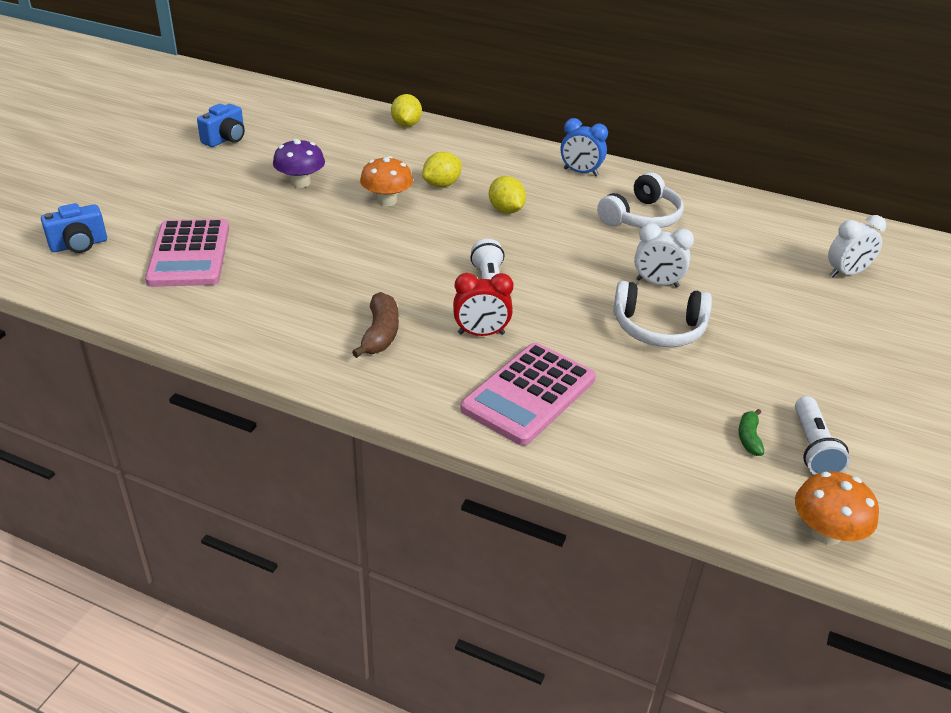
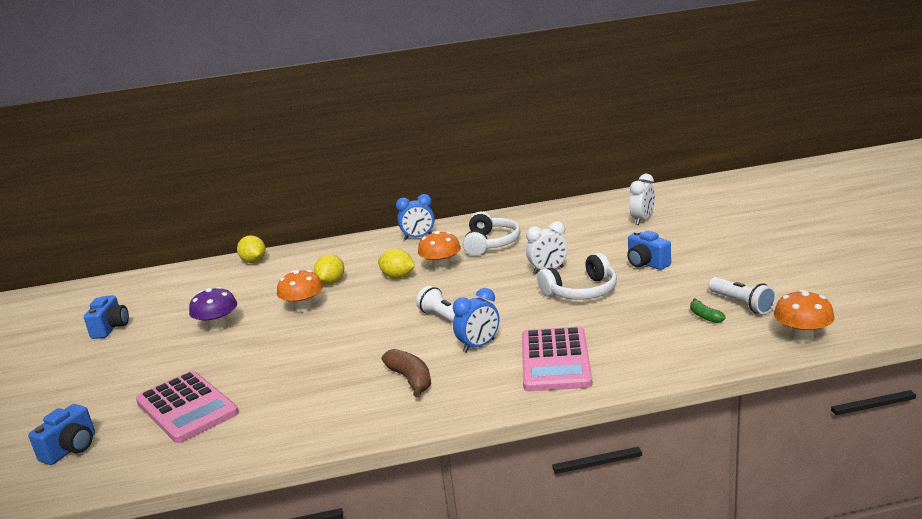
camera: 30 degrees left, 15 degrees down
red clock [453,273,514,336] -> blue clock [453,288,499,353]
none -> orange mushroom [418,231,461,271]
none -> blue camera [627,231,671,270]

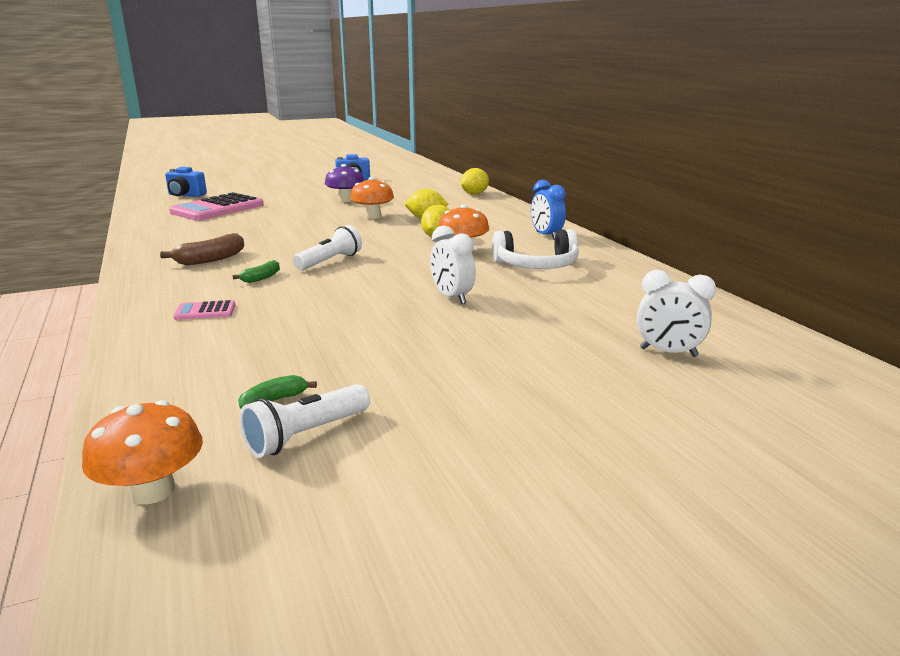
camera: 75 degrees right, 0 degrees up
blue clock [453,288,499,353] -> green banana [233,260,280,283]
pink calculator [522,326,593,391] -> pink calculator [173,300,235,320], size x0.44
white headphones [537,253,617,300] -> none
blue camera [627,231,671,270] -> none

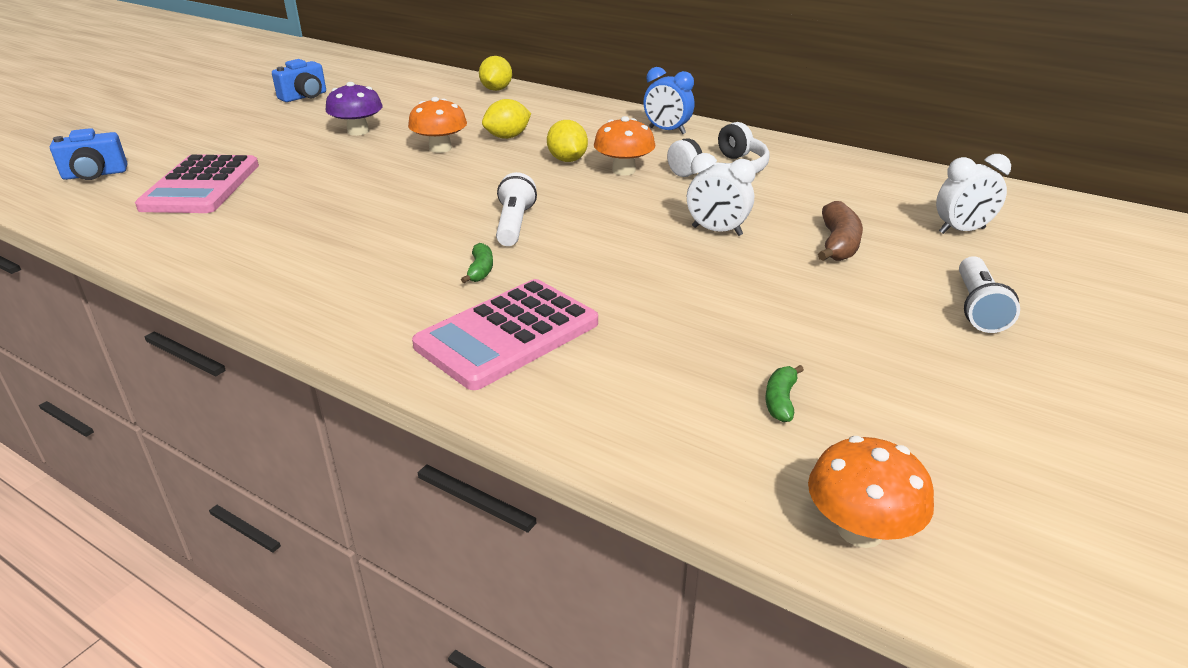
camera: 35 degrees left, 10 degrees up
brown banana [160,233,244,266] -> brown banana moved to [818,201,863,261]
pink calculator [173,300,235,320] -> pink calculator [412,279,598,390], size x2.29
white flashlight [240,384,370,458] -> white flashlight moved to [959,256,1020,333]

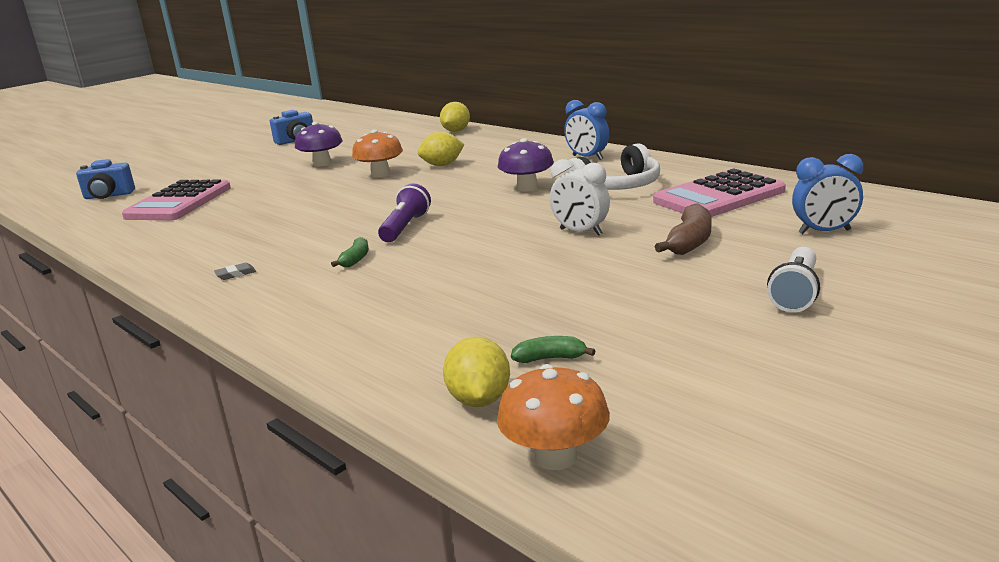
camera: 15 degrees right, 10 degrees down
pink calculator [412,279,598,390] -> pink calculator moved to [653,168,786,217]
white flashlight [496,172,537,246] -> purple flashlight [378,183,431,242]
yellow lemon [547,120,588,162] -> yellow lemon moved to [443,337,510,407]
orange mushroom [594,116,655,176] -> purple mushroom [498,138,554,192]
green banana [765,365,804,422] -> green banana turned 60 degrees clockwise [511,336,595,363]
white clock [936,154,1011,234] -> blue clock [792,154,863,234]
none -> grey eraser [214,263,256,280]

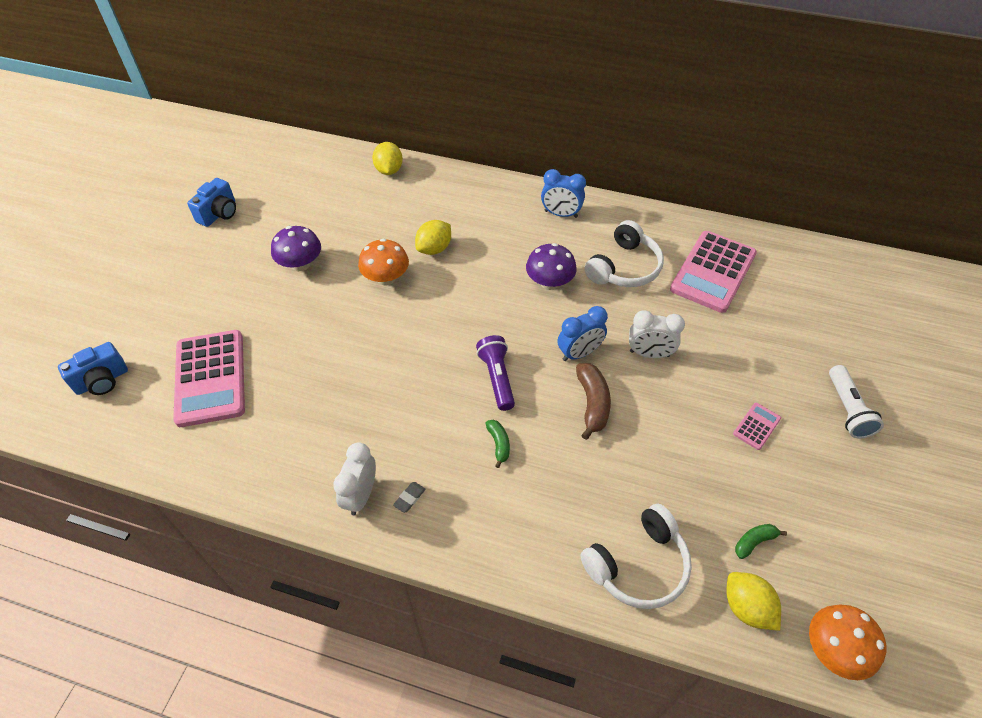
camera: 30 degrees left, 30 degrees up
brown banana [654,203,712,255] -> brown banana moved to [576,363,611,440]
blue clock [792,154,863,234] -> blue clock moved to [558,306,608,361]
none -> white clock [333,442,376,515]
none -> white headphones [580,504,692,609]
none -> pink calculator [733,403,781,450]

